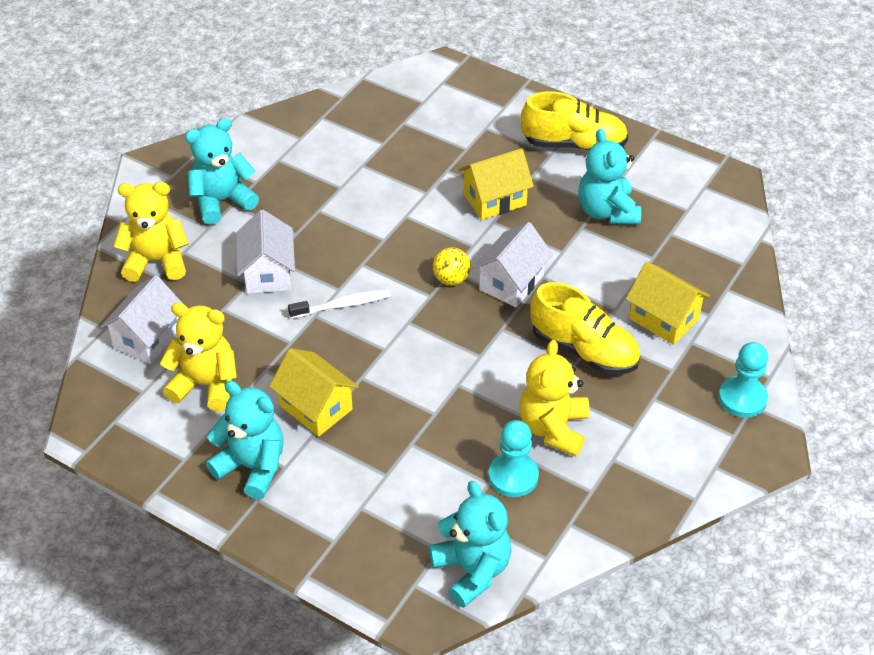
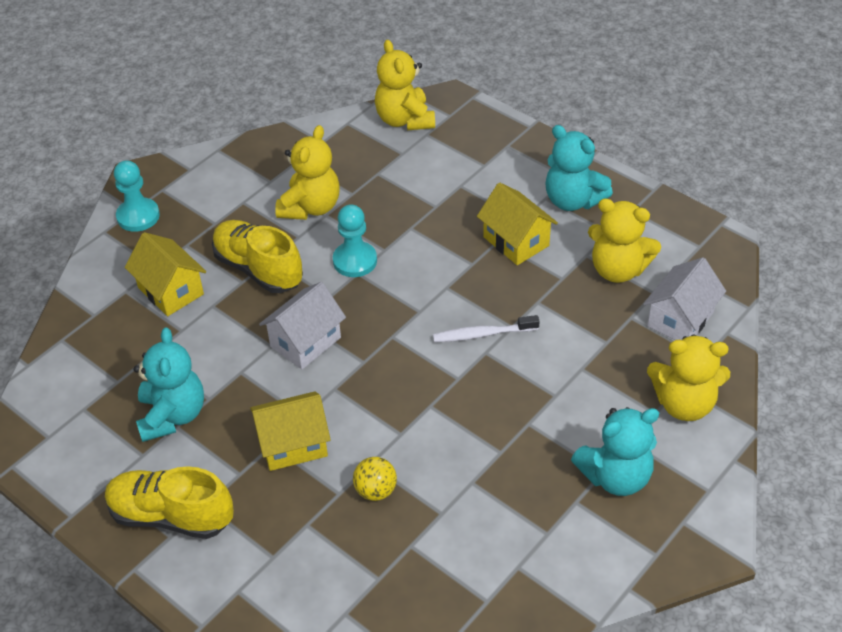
camera: 170 degrees left, 0 degrees up
white house [236,210,295,294] -> none
turquoise teddy bear [429,481,512,608] -> yellow teddy bear [375,40,435,130]
yellow ball [433,247,471,285] -> yellow ball moved to [353,457,397,501]
turquoise pawn [489,420,539,497] -> turquoise pawn moved to [333,204,377,277]

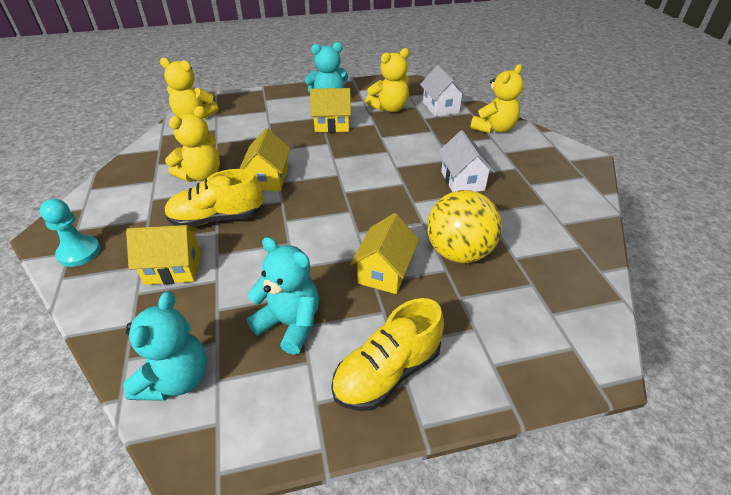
camera: 55 degrees left, 5 degrees down
white house [259,282,346,369] -> white house moved to [439,130,495,192]
yellow teddy bear [275,125,340,220] -> yellow teddy bear turned 75 degrees clockwise [165,106,220,182]
turquoise pawn [333,204,377,277] -> yellow house [239,128,290,191]
yellow ball [353,457,397,501] -> yellow ball [427,190,502,263], size x2.09
white toothbrush [433,315,540,342] -> none
turquoise teddy bear [571,407,659,496] -> turquoise teddy bear moved to [123,291,207,401]

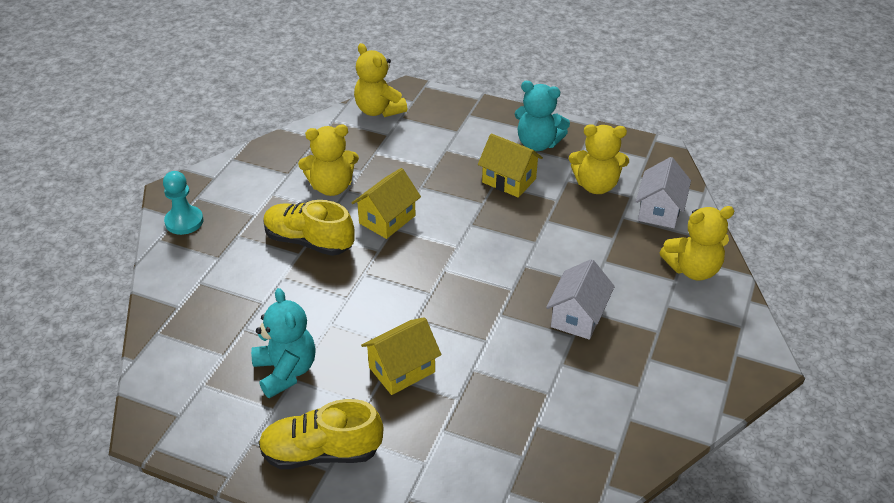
camera: 35 degrees right, 0 degrees up
turquoise teddy bear [123,291,207,401] -> none
yellow house [126,225,201,285] -> none
yellow ball [427,190,502,263] -> none

